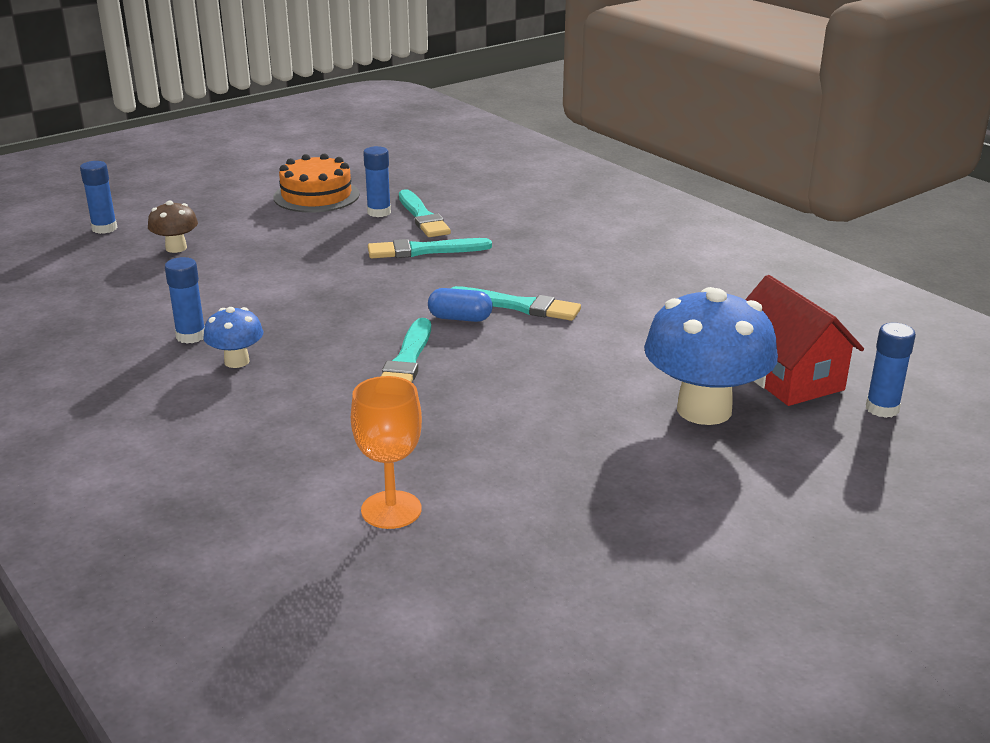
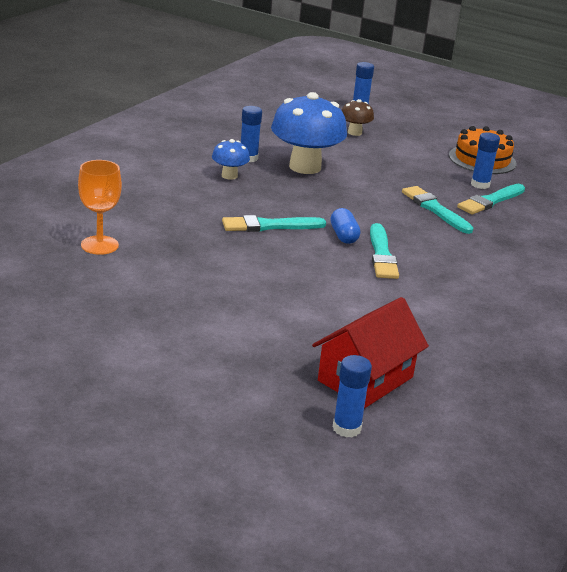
camera: 65 degrees right, 0 degrees up
blue mushroom [644,287,778,425] -> blue mushroom moved to [271,92,347,174]

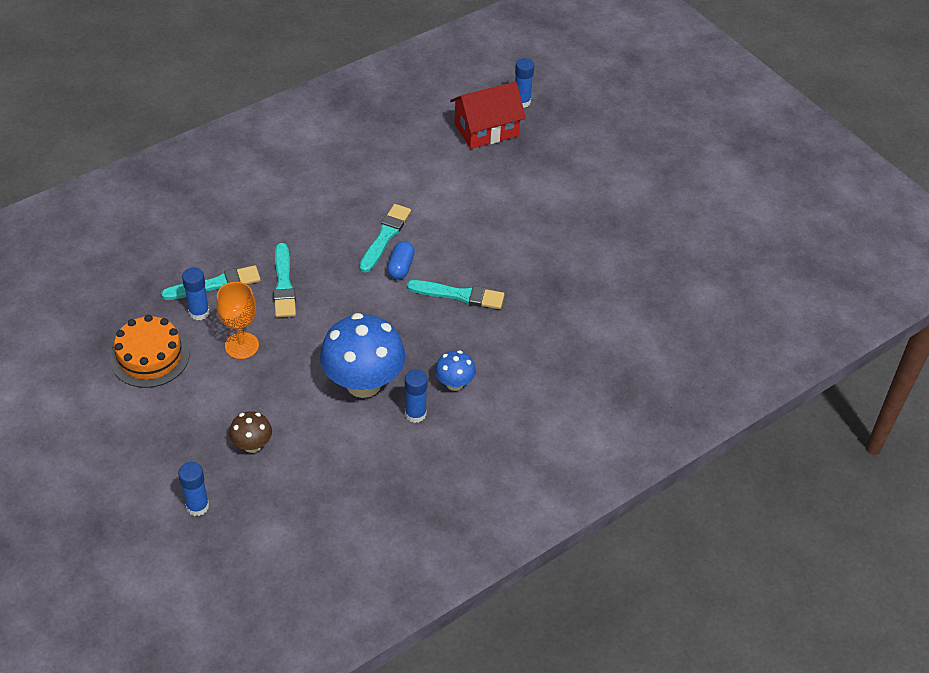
camera: 155 degrees left, 20 degrees up
orange goblet [78,160,122,255] -> orange goblet moved to [216,282,259,359]

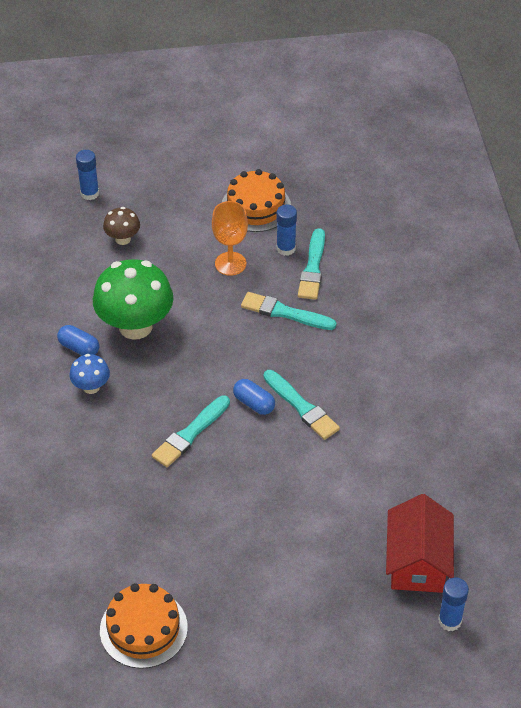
camera: 120 degrees right, 0 degrees up
blue mushroom [320,313,405,398] -> green mushroom [93,259,173,340]
blue glue stick [405,369,428,423] -> blue capsule [57,325,99,356]
none -> orange cake [100,583,188,669]

